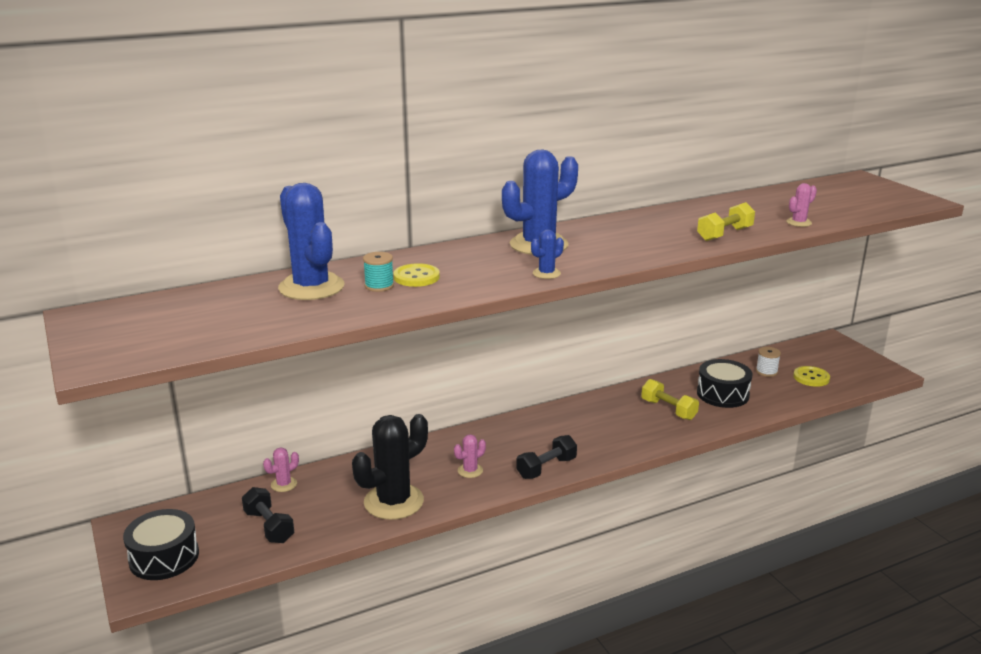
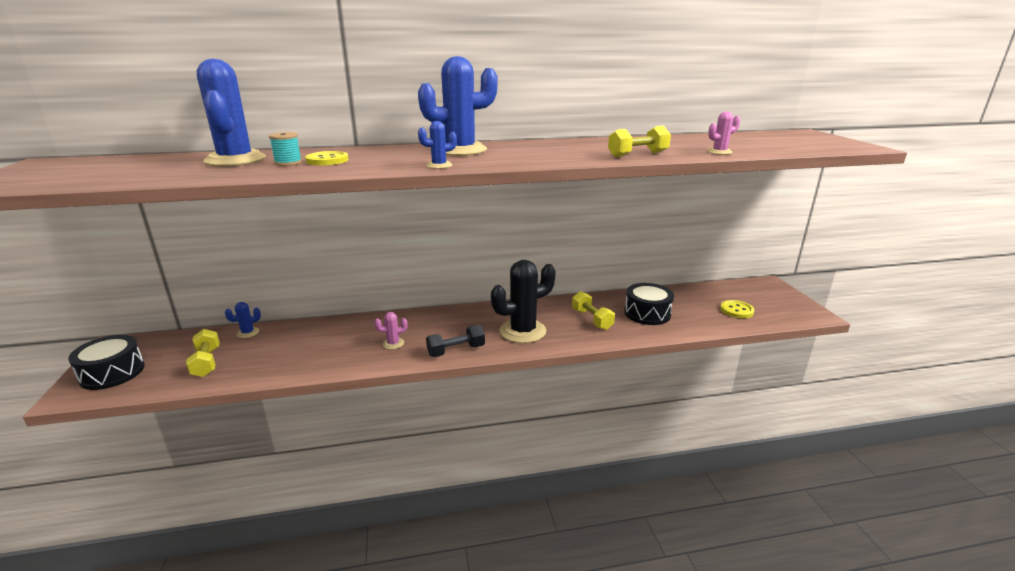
camera: 15 degrees right, 0 degrees up
black dumbbell [242,487,294,543] -> yellow dumbbell [186,329,220,377]
pink cactus [263,448,299,492] -> blue cactus [225,302,261,338]
black cactus [352,414,428,520] -> black cactus moved to [491,260,556,343]
white spool [756,347,781,377] -> none

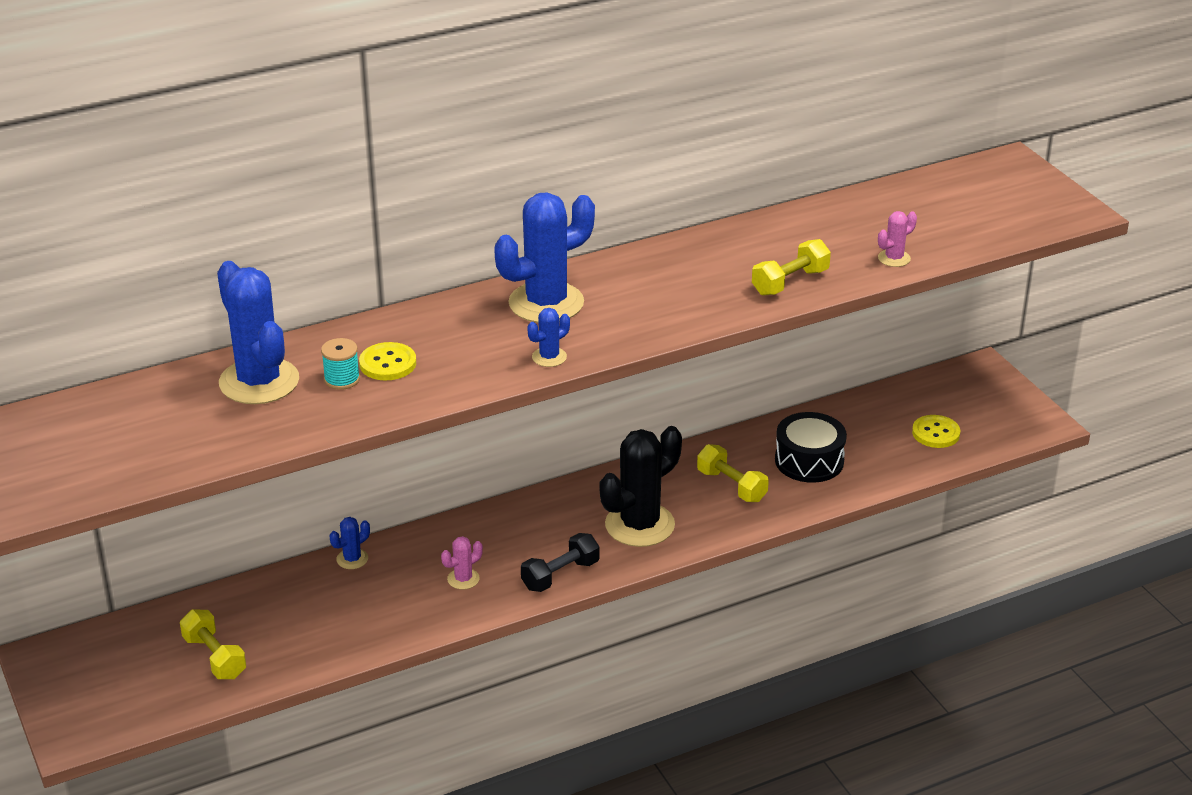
camera: 15 degrees left, 10 degrees up
black drum [68,335,145,390] -> none
blue cactus [225,302,261,338] -> blue cactus moved to [330,517,370,569]

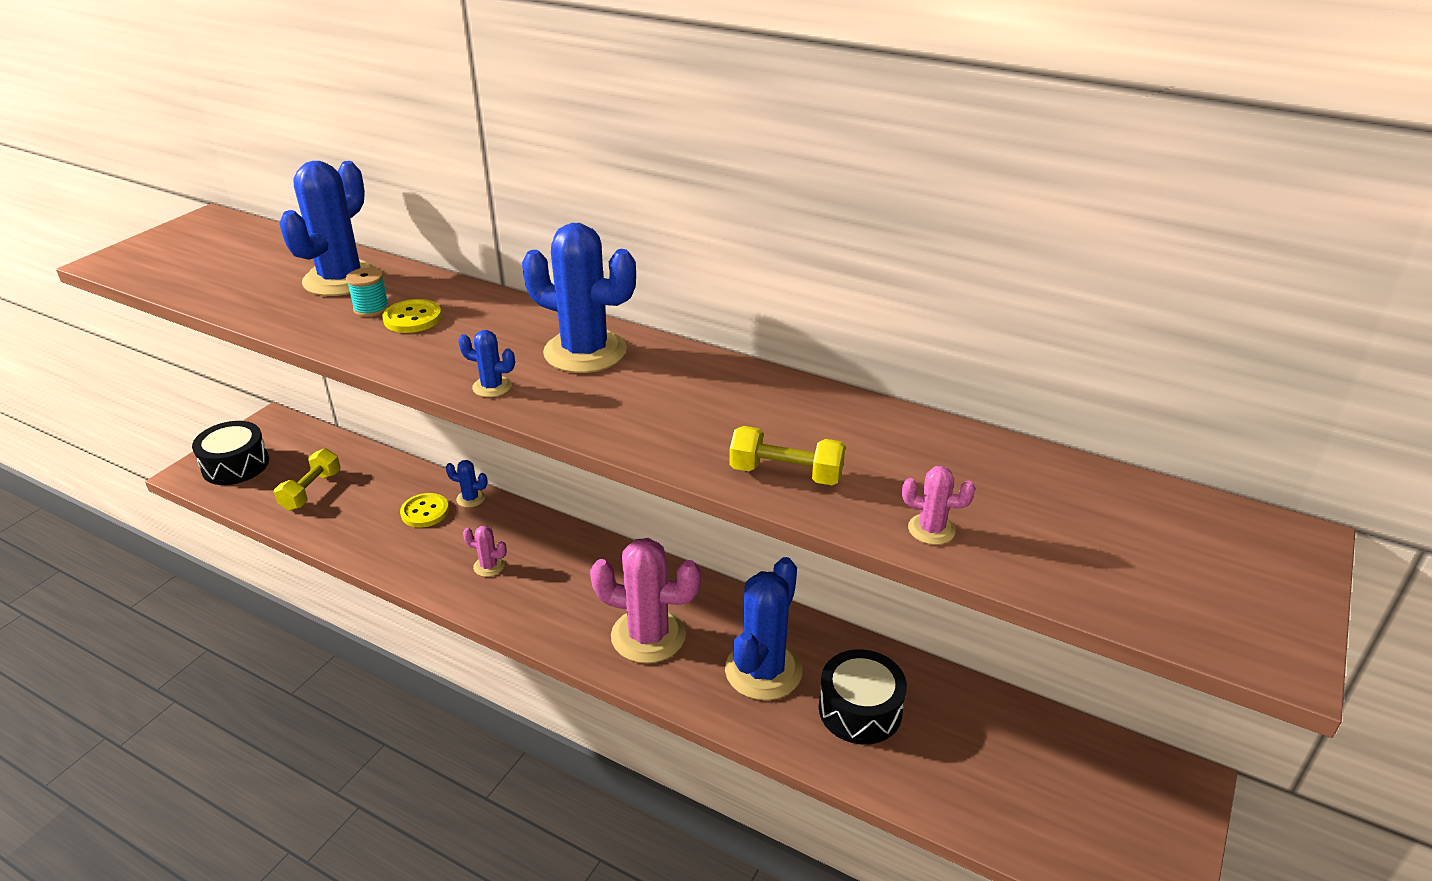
camera: 55 degrees right, 0 degrees up
black dumbbell [521,533,600,592] -> none
black cactus [599,426,682,547] -> pink cactus [590,538,701,663]
yellow dumbbell [697,444,769,502] -> blue cactus [725,557,803,700]
yellow button [912,415,960,448] -> yellow button moved to [400,493,449,528]
none -> black drum [192,421,269,485]

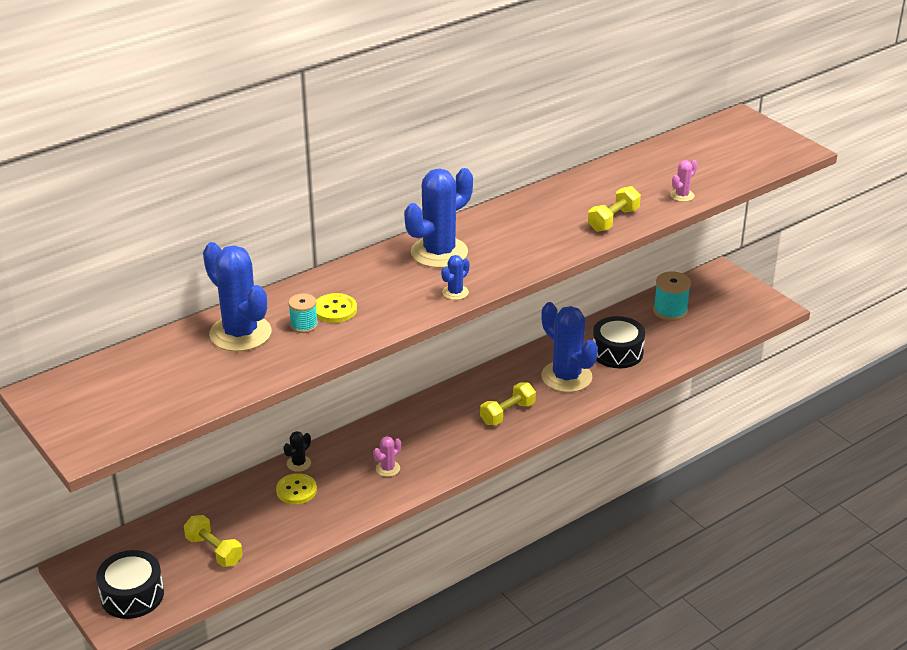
camera: 65 degrees left, 0 degrees up
blue cactus [446,460,488,508] -> black cactus [283,431,311,472]
pink cactus [590,538,701,663] -> yellow dumbbell [480,382,536,425]
none -> turquoise spool [653,271,691,321]

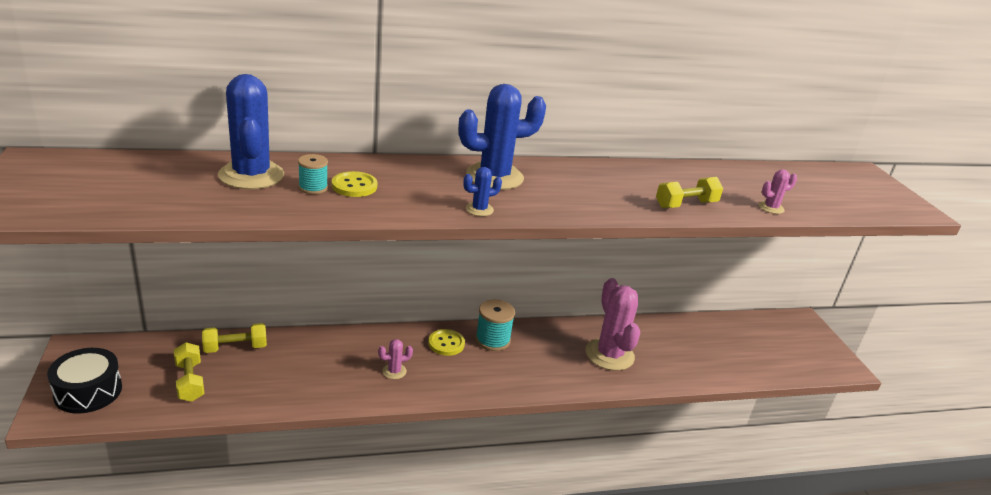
camera: 20 degrees right, 5 degrees down
yellow button [276,473,317,504] -> yellow button moved to [428,329,465,356]
black cactus [283,431,311,472] -> none
yellow dumbbell [480,382,536,425] -> yellow dumbbell moved to [202,323,267,353]
blue cactus [541,302,598,392] -> pink cactus [586,278,640,371]
black drum [593,316,645,368] -> none
turquoise spool [653,271,691,321] -> turquoise spool moved to [475,299,515,351]

